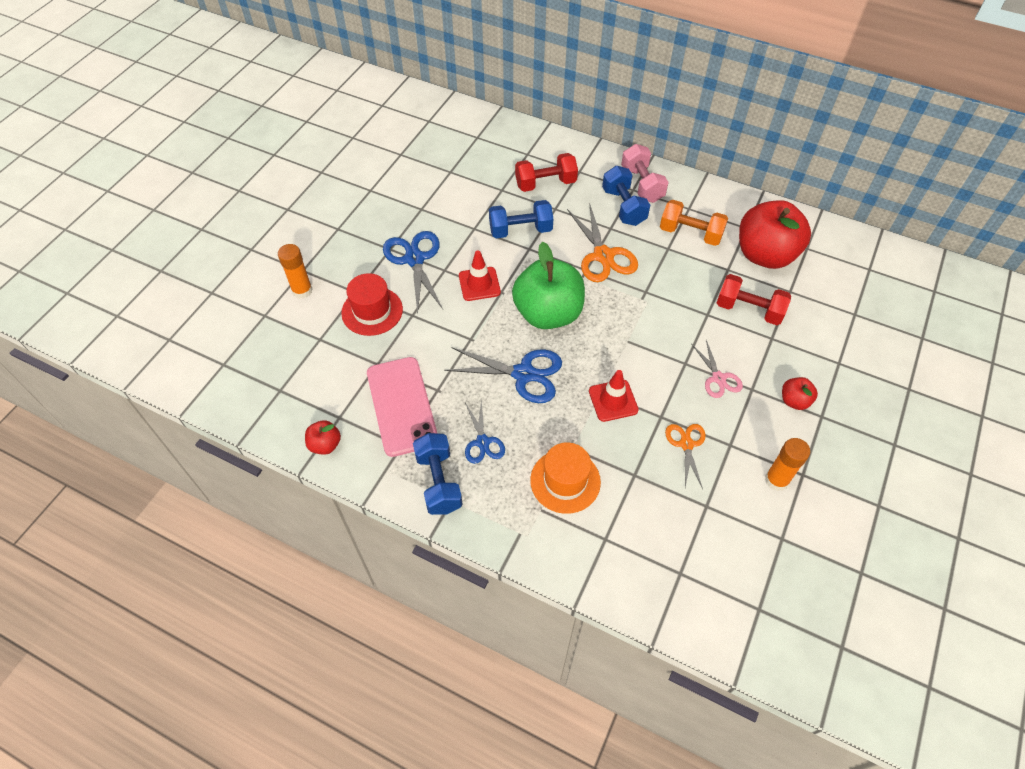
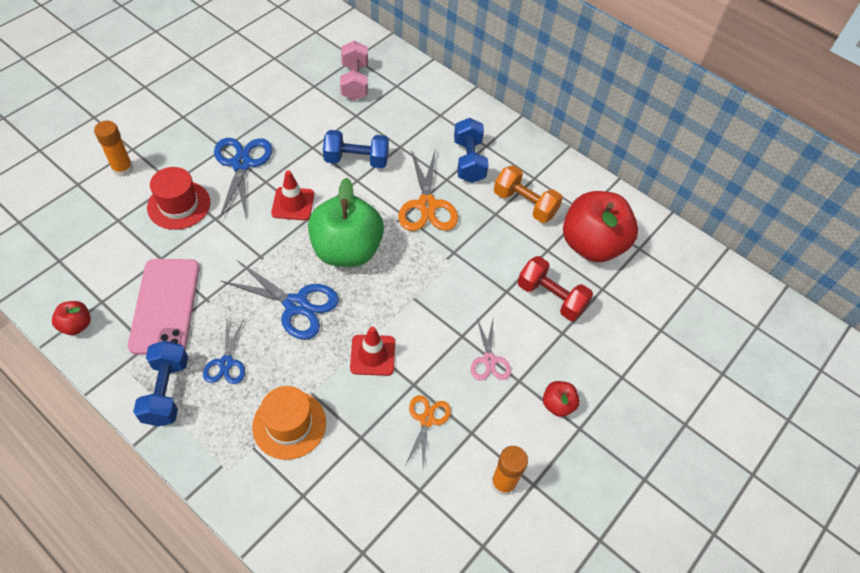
camera: 10 degrees right, 0 degrees up
red dumbbell [515,153,578,192] -> none
pink dumbbell [621,144,669,203] -> pink dumbbell moved to [340,41,368,101]

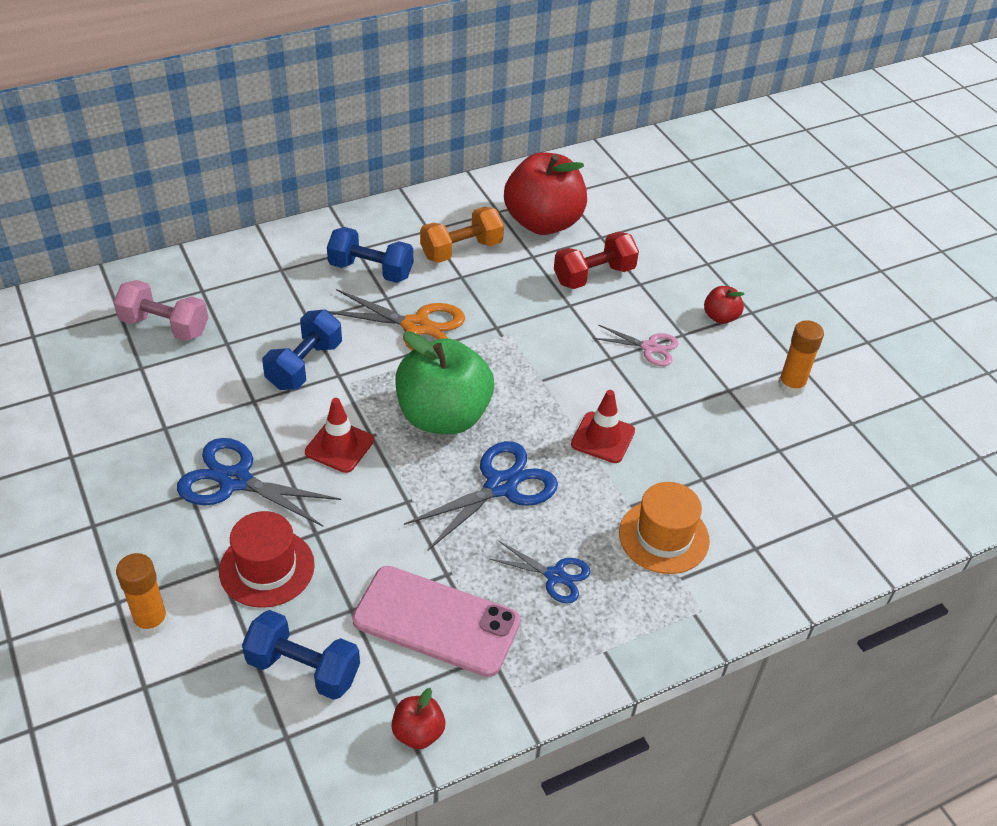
camera: 65 degrees left, 10 degrees down
blue dumbbell [133,341,188,426] -> blue dumbbell moved to [242,610,360,700]
orange scissors [405,395,451,469] -> none

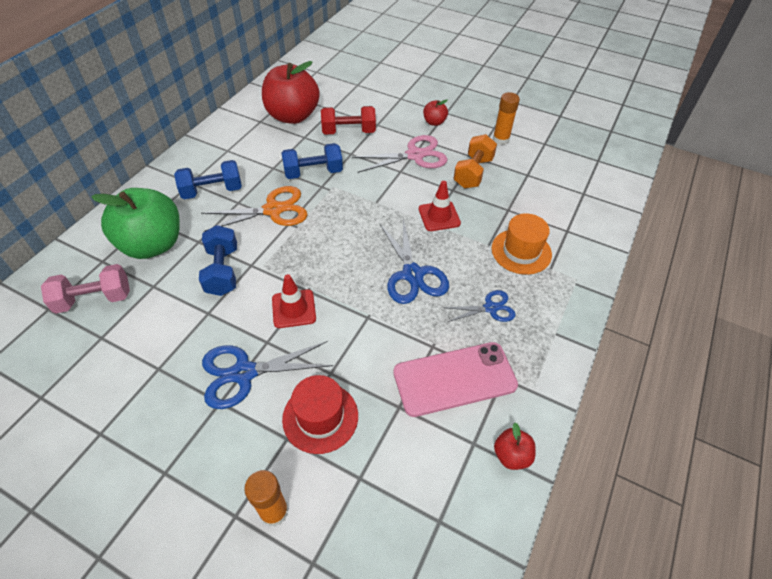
camera: 35 degrees left, 5 degrees up
blue dumbbell [242,610,360,700] -> blue dumbbell moved to [281,143,343,179]
green apple [395,331,494,434] -> green apple moved to [91,188,180,259]
blue scissors [404,441,558,551] -> blue scissors turned 150 degrees clockwise [379,219,449,304]
orange dumbbell [420,207,504,263] -> orange dumbbell moved to [453,134,497,188]
red dumbbell [554,232,639,289] -> red dumbbell turned 60 degrees clockwise [321,106,376,134]
pink scissors [592,324,679,366] -> pink scissors [352,135,448,173], size x1.67

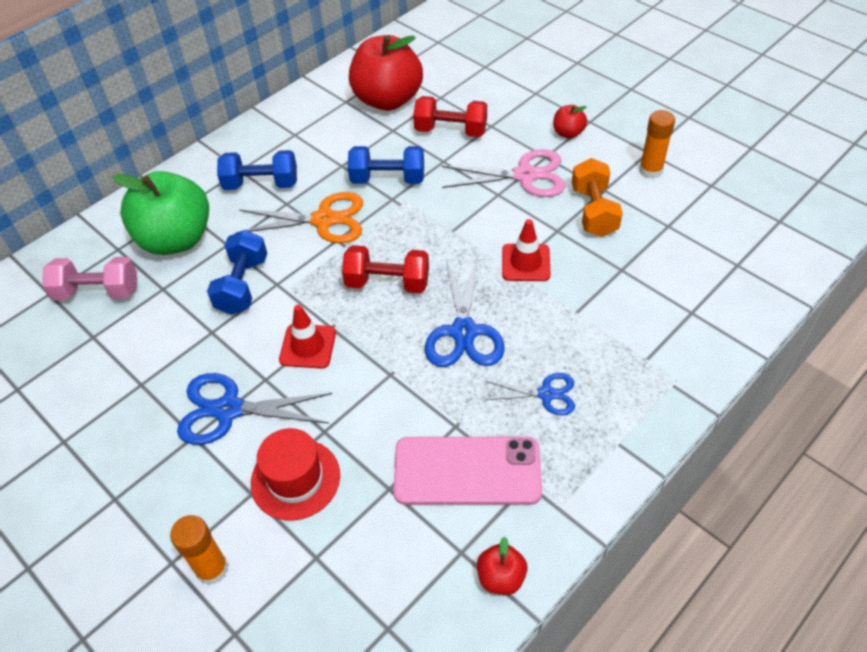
camera: 20 degrees right, 0 degrees up
orange dumbbell [453,134,497,188] -> orange dumbbell turned 45 degrees counterclockwise [572,158,623,237]
orange hat [491,213,552,275] -> none
none -> red dumbbell [342,245,429,293]

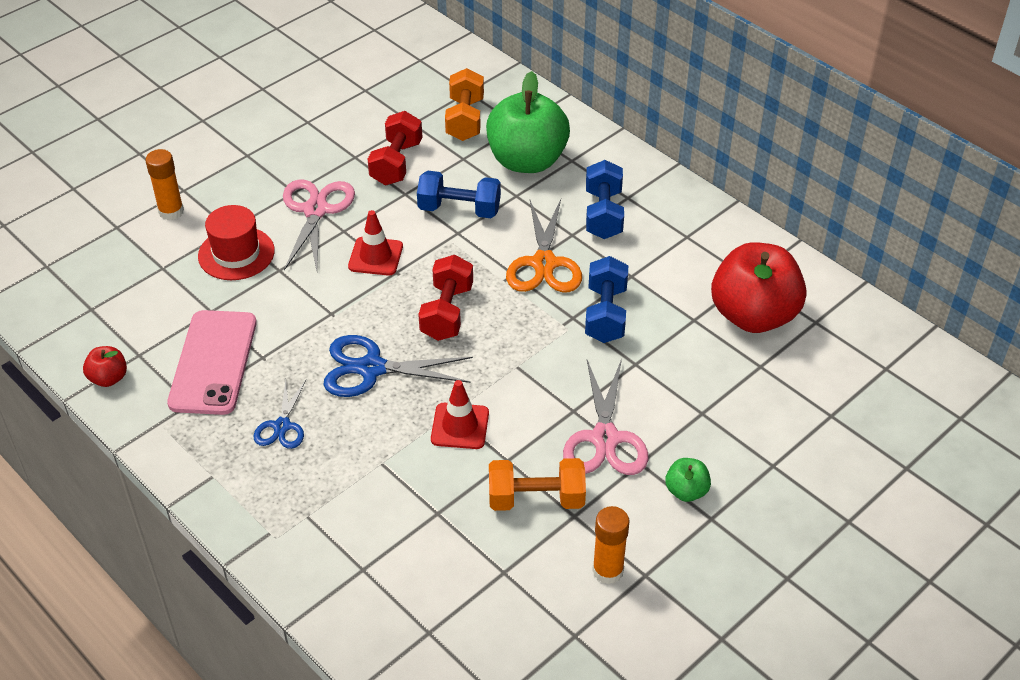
camera: 90 degrees right, 5 degrees down
pink dumbbell [42,257,137,301] -> orange dumbbell [445,68,484,141]
blue scissors [177,373,333,445] -> pink scissors [283,180,355,271]
red dumbbell [413,96,487,137] -> red dumbbell moved to [368,111,422,185]
red apple [553,105,587,139] -> green apple [665,458,711,502]

